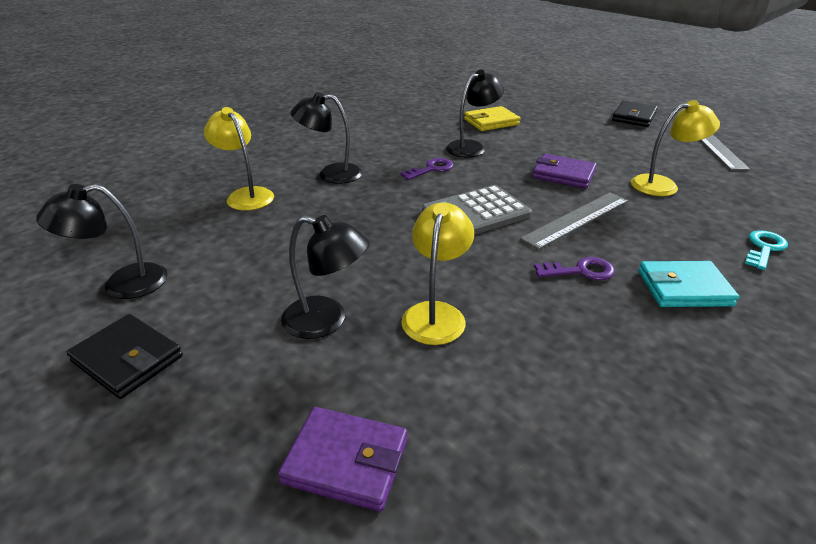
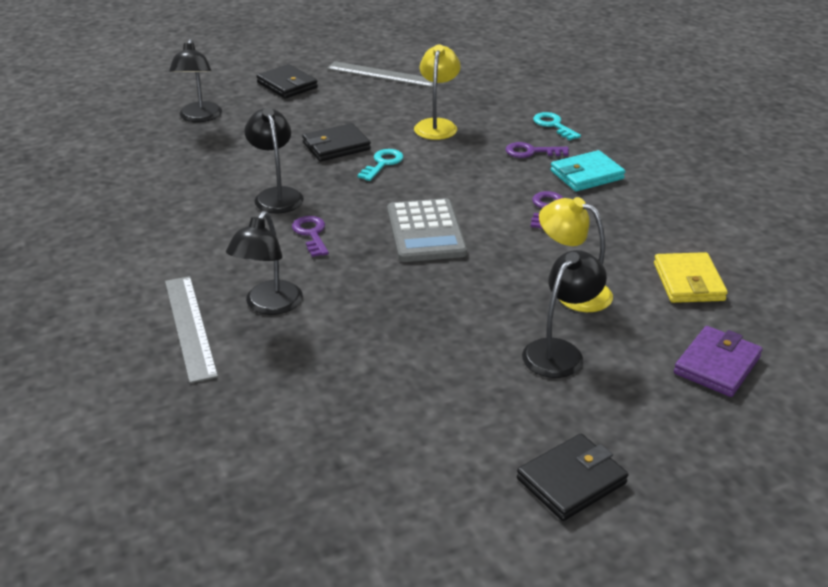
camera: 70 degrees left, 0 degrees up
black lamp [36,184,168,299] -> black lamp moved to [169,39,222,122]
yellow lamp [204,107,274,211] -> none
yellow wallet [464,106,520,131] -> yellow wallet moved to [654,252,728,303]
grey ruler [520,192,628,249] -> grey ruler moved to [165,276,218,383]
purple wallet [532,154,597,189] -> turquoise key [357,149,404,181]
turquoise wallet [638,261,739,307] -> turquoise wallet turned 45 degrees clockwise [550,150,625,191]
none -> black wallet [302,123,371,161]
none -> purple key [506,142,569,158]

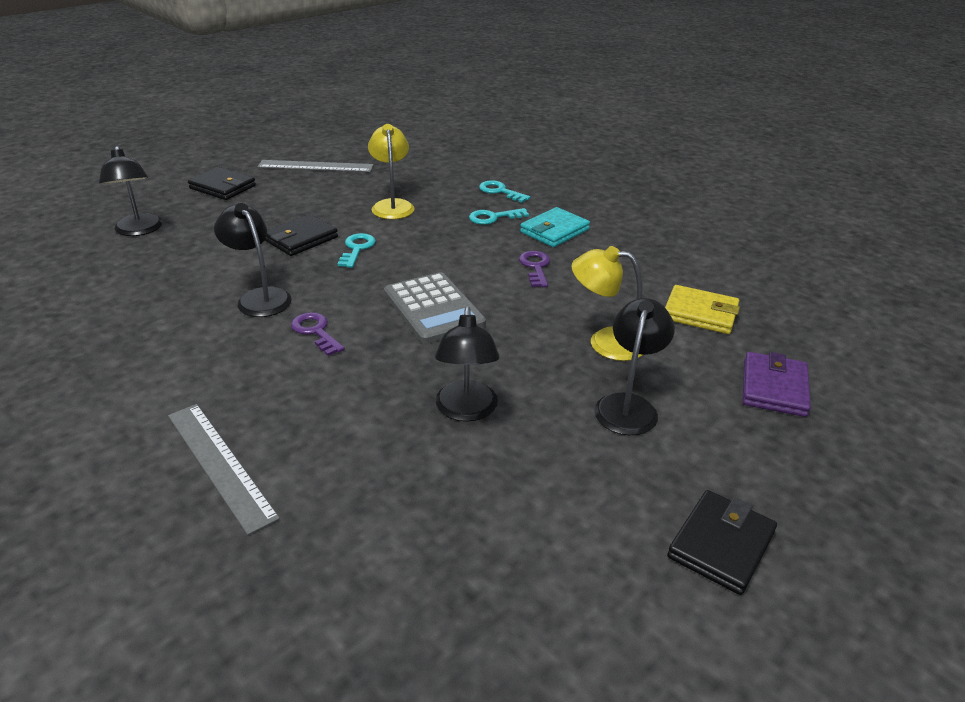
camera: 20 degrees left, 0 degrees up
black lamp [226,211,303,315] -> black lamp moved to [435,306,500,421]
purple key [506,142,569,158] -> turquoise key [469,208,529,225]
yellow wallet [654,252,728,303] -> yellow wallet turned 45 degrees counterclockwise [665,285,740,334]

